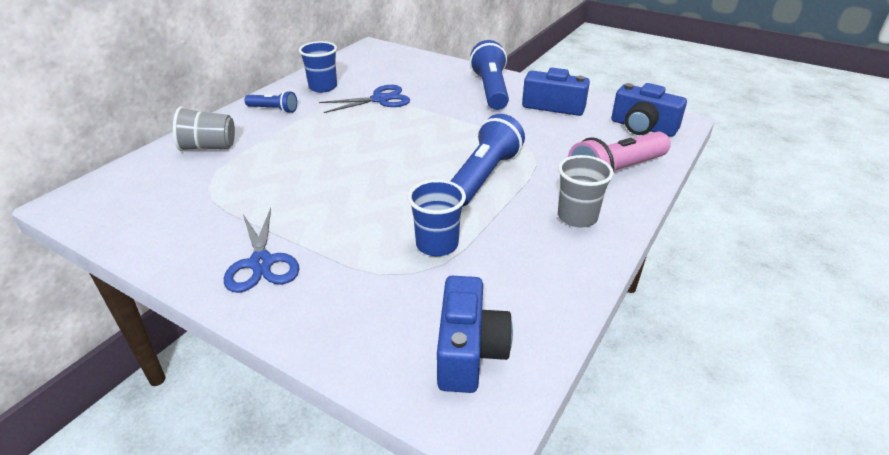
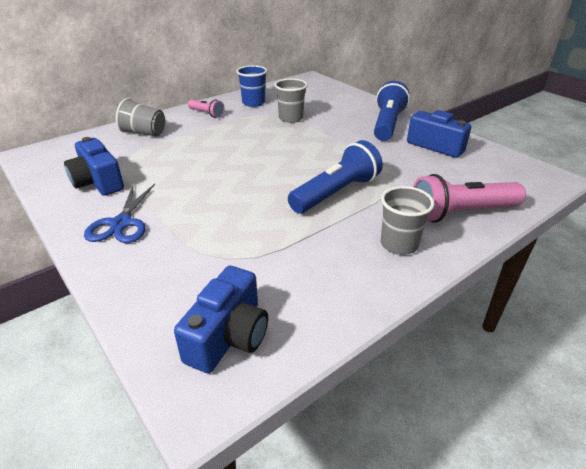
camera: 20 degrees right, 0 degrees up
blue flashlight [245,91,297,113] -> pink flashlight [188,100,225,118]
blue scissors [319,85,410,113] -> grey cup [275,78,308,123]
blue cup [408,180,466,256] -> none
blue camera [612,83,687,137] -> blue camera moved to [64,137,124,196]

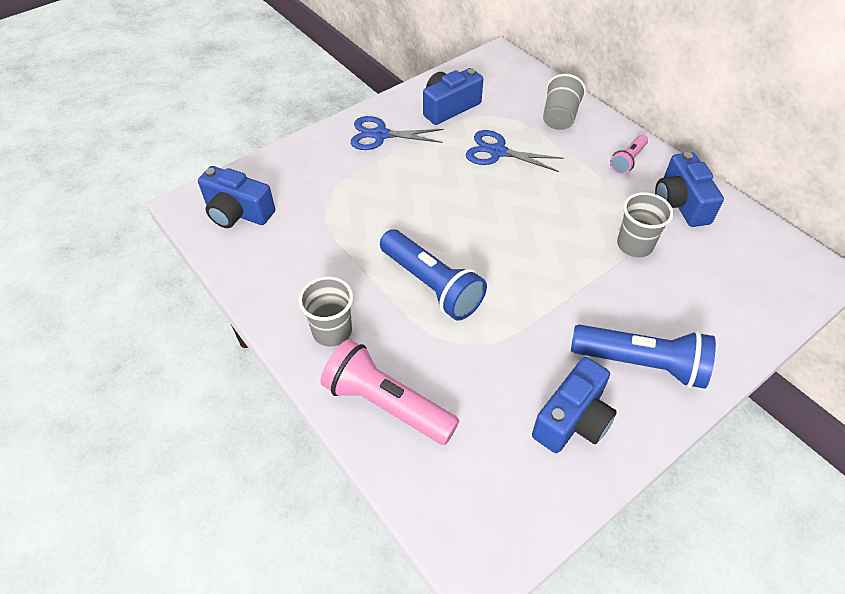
camera: 90 degrees right, 15 degrees up
blue cup [236,65,267,107] -> blue camera [655,152,724,227]
pink flashlight [413,174,526,223] -> pink flashlight turned 45 degrees counterclockwise [320,339,459,445]
none -> blue scissors [466,130,564,172]

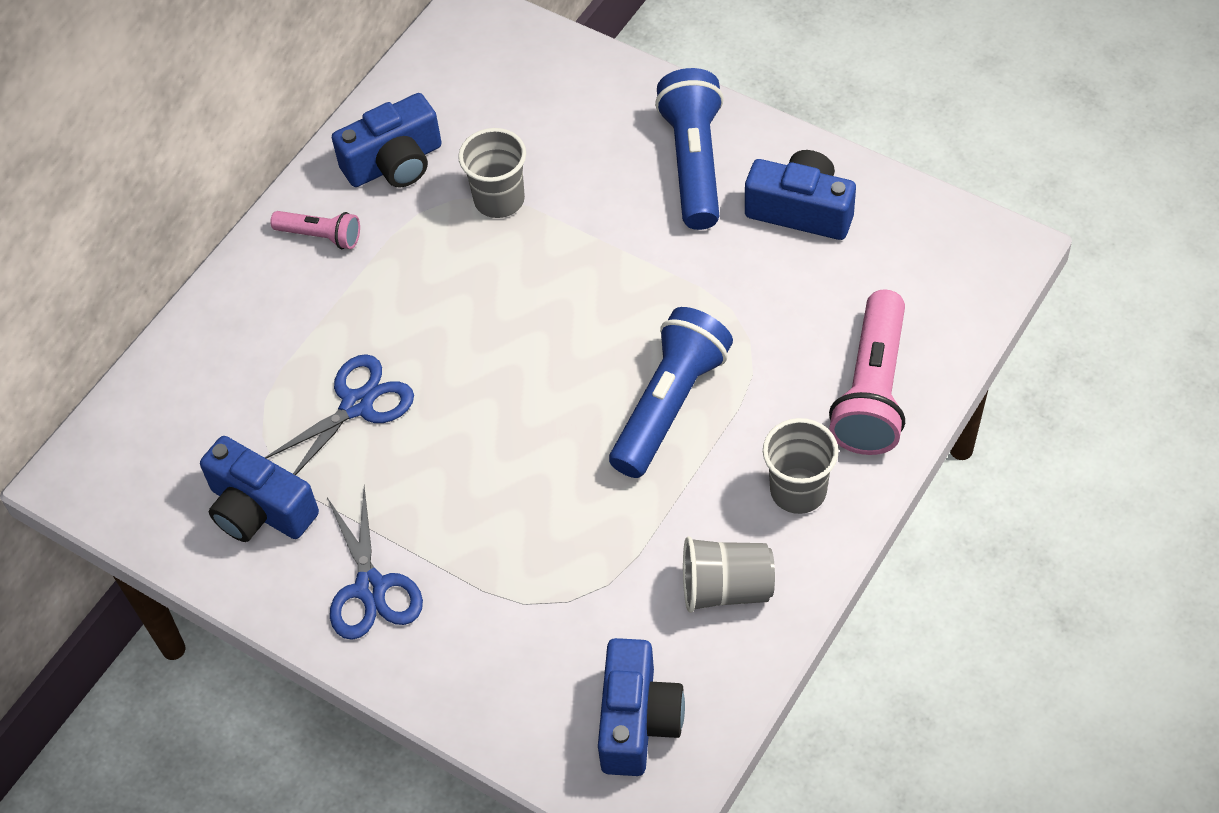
camera: 105 degrees left, 5 degrees up
blue scissors [466,130,564,172] -> blue scissors turned 135 degrees counterclockwise [265,354,414,475]
grey cup [543,74,586,130] -> grey cup moved to [683,536,775,613]

